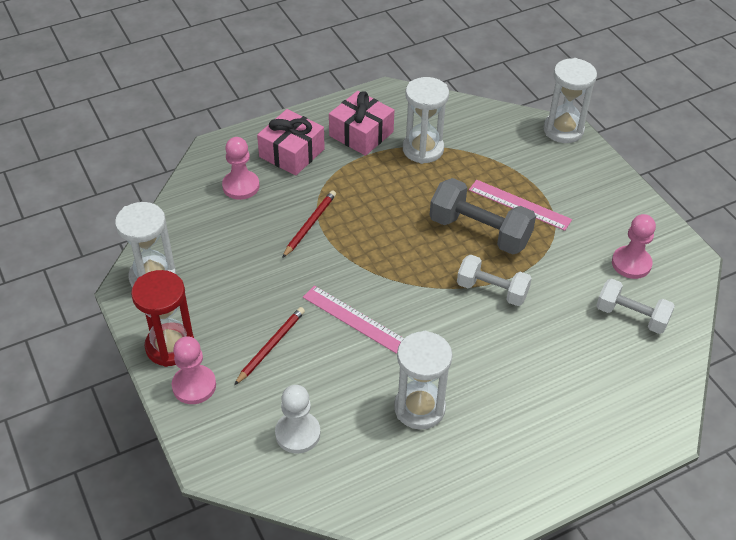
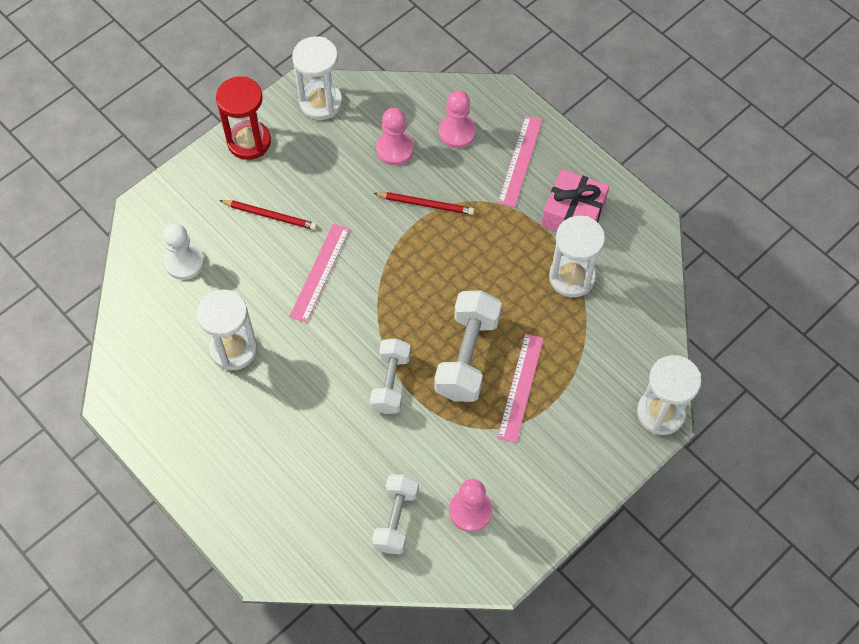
camera: 75 degrees right, 15 degrees up
pink pawn [172,336,216,404] -> pink pawn moved to [376,108,414,165]
pink gift [257,109,325,176] -> pink ruler [498,116,542,208]
grey dumbbell [430,178,536,255] -> white dumbbell [434,290,502,402]

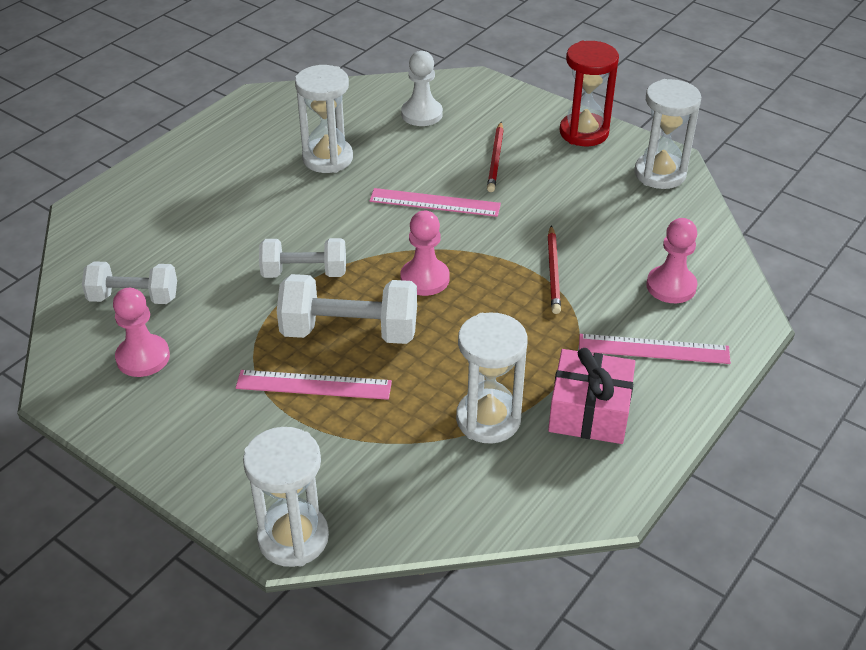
camera: 80 degrees right, 20 degrees down
pink pawn [376,108,414,165] -> pink pawn moved to [400,211,449,296]

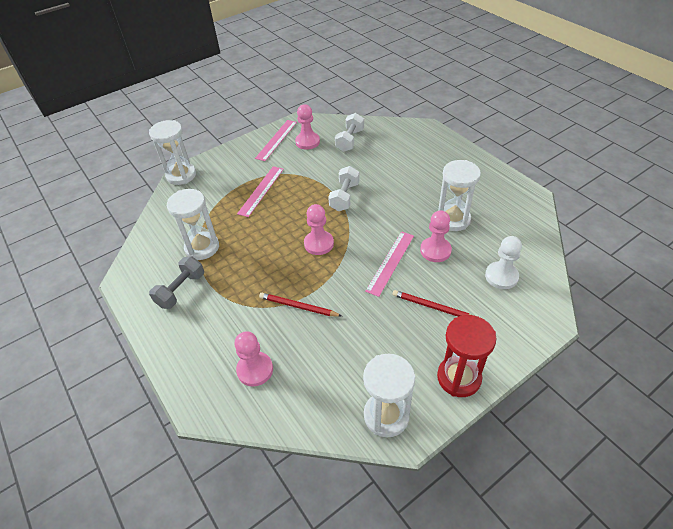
camera: 110 degrees right, 5 degrees up
white dumbbell [277,274,417,344] -> none
pink gift [548,348,635,444] -> grey dumbbell [149,257,204,309]
pink ruler [579,334,731,364] -> pink ruler moved to [255,120,297,161]
none -> pink pawn [420,210,452,262]

